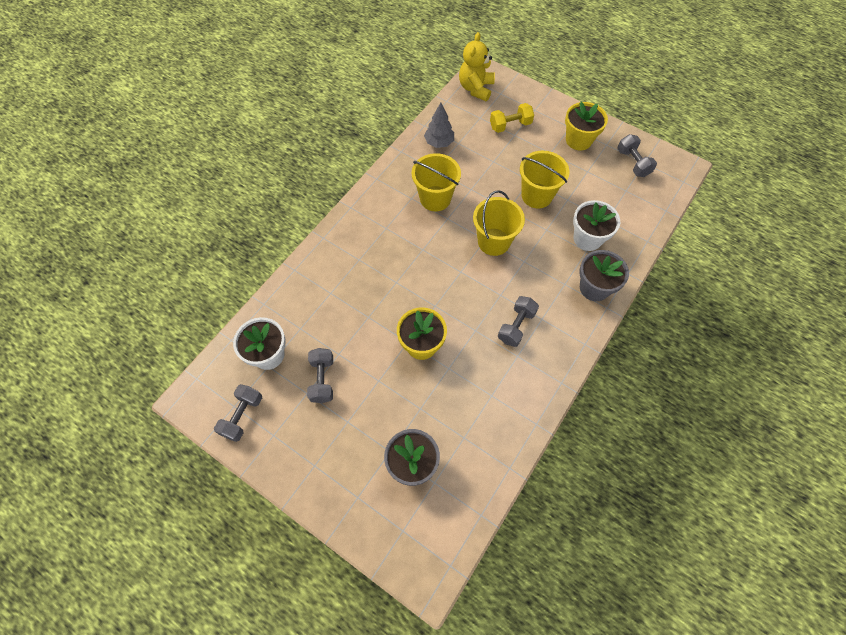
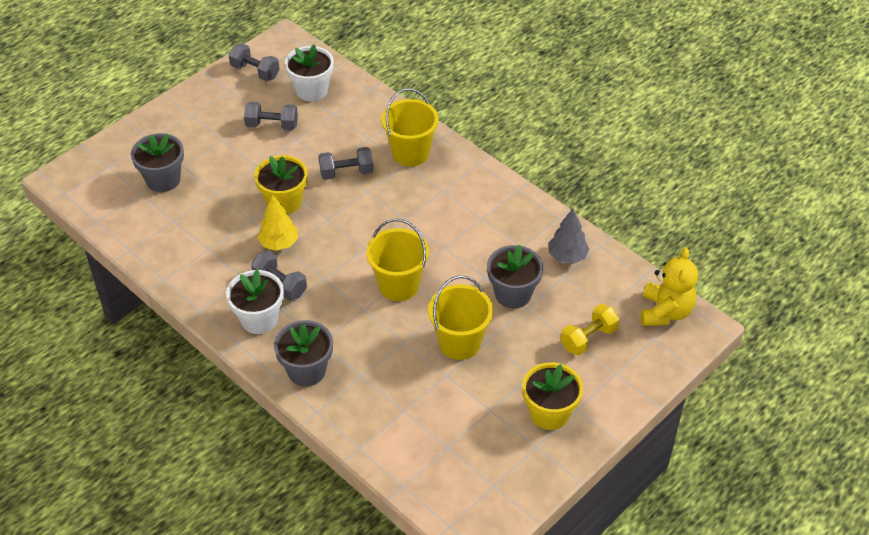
camera: 100 degrees right, 15 degrees down
yellow bucket [412,153,461,211] -> yellow bucket moved to [381,88,439,167]
yellow teddy bear [459,32,495,101] -> yellow teddy bear turned 75 degrees clockwise [641,247,698,326]
yellow dumbbell [490,103,534,133] -> yellow dumbbell turned 60 degrees clockwise [561,304,619,355]
white flower pot [573,200,620,251] -> white flower pot moved to [226,270,284,334]
grey dumbbell [617,134,657,177] -> grey dumbbell moved to [319,147,373,180]
none -> yellow tree [257,195,298,251]
none -> grey flower pot [487,245,543,308]

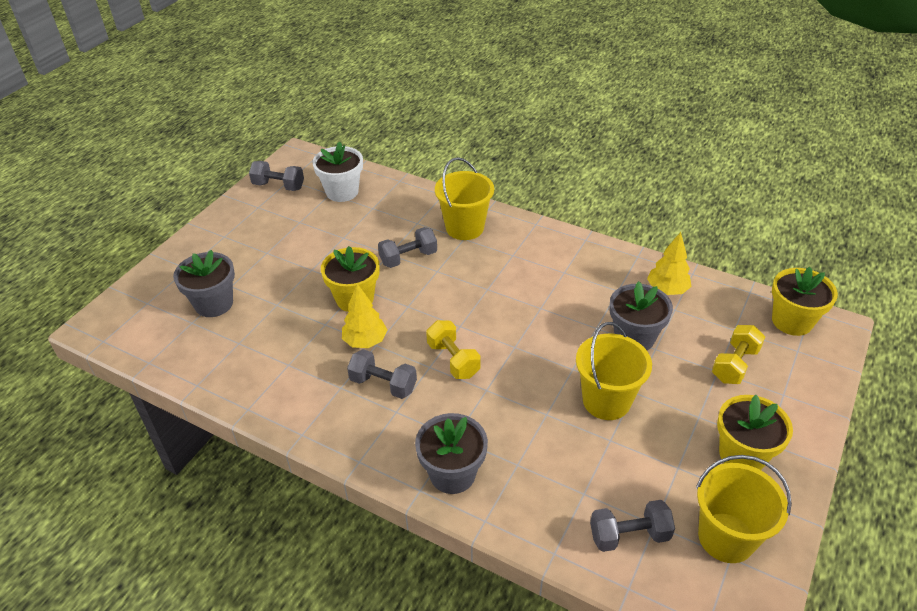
camera: 15 degrees left, 5 degrees down
white flower pot [226,270,284,334] -> none
grey dumbbell [244,102,298,131] -> grey dumbbell moved to [590,500,675,552]
yellow bucket [366,219,429,301] -> yellow bucket moved to [696,455,792,563]
grey tree [548,208,589,264] -> yellow tree [647,232,692,295]
yellow teddy bear [641,247,698,326] -> yellow flower pot [772,267,838,336]
none -> yellow dumbbell [426,320,481,379]

